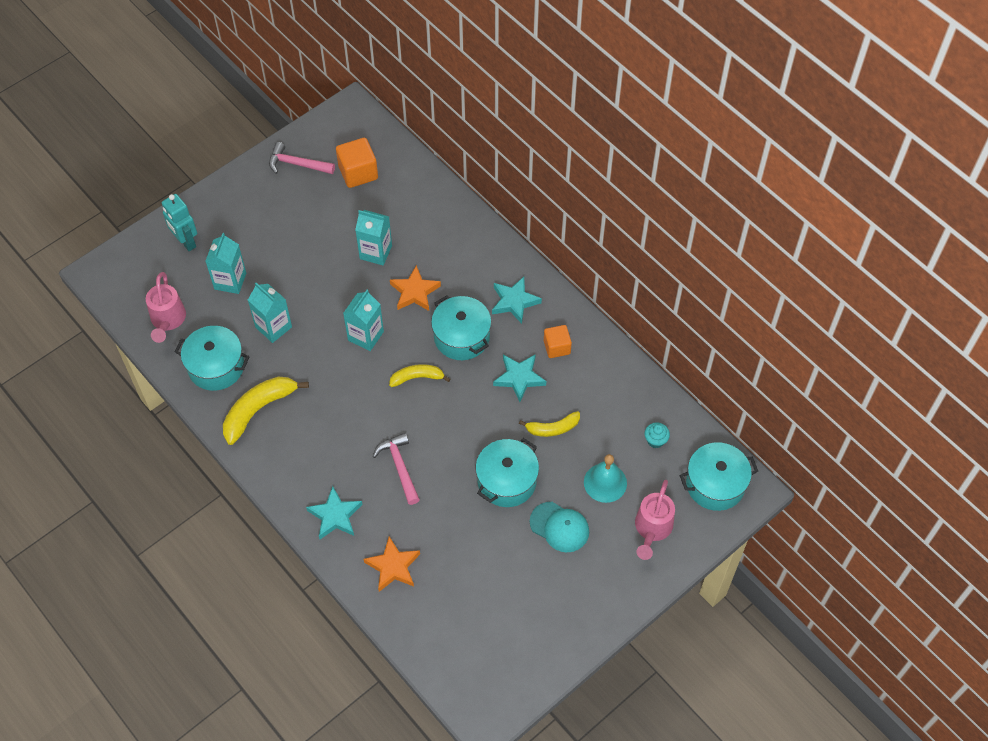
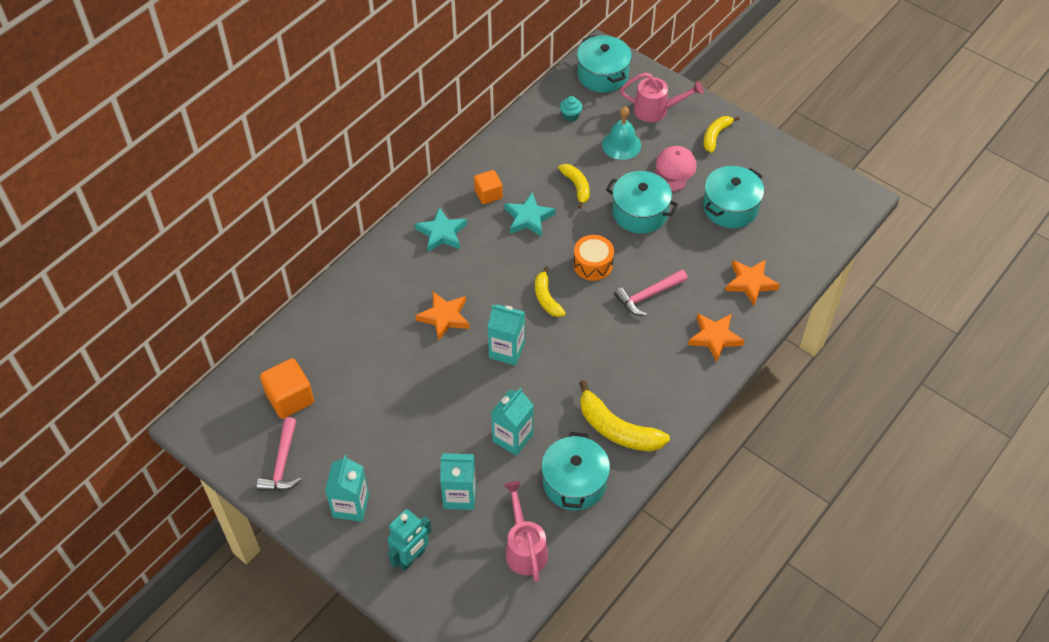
camera: 100 degrees left, 5 degrees down
pink watering can [146,272,186,343] -> pink watering can turned 90 degrees counterclockwise [504,481,548,582]
turquoise star [306,486,363,539] -> orange star [688,313,744,362]
turquoise carton [355,210,392,265] -> turquoise carton moved to [325,455,369,522]
turquoise pot [431,295,491,360] -> turquoise pot moved to [703,166,764,228]
turquoise cap [530,502,589,552] -> pink cap [654,146,696,192]
none -> orange drum [573,235,614,281]
none -> yellow banana [704,116,740,153]

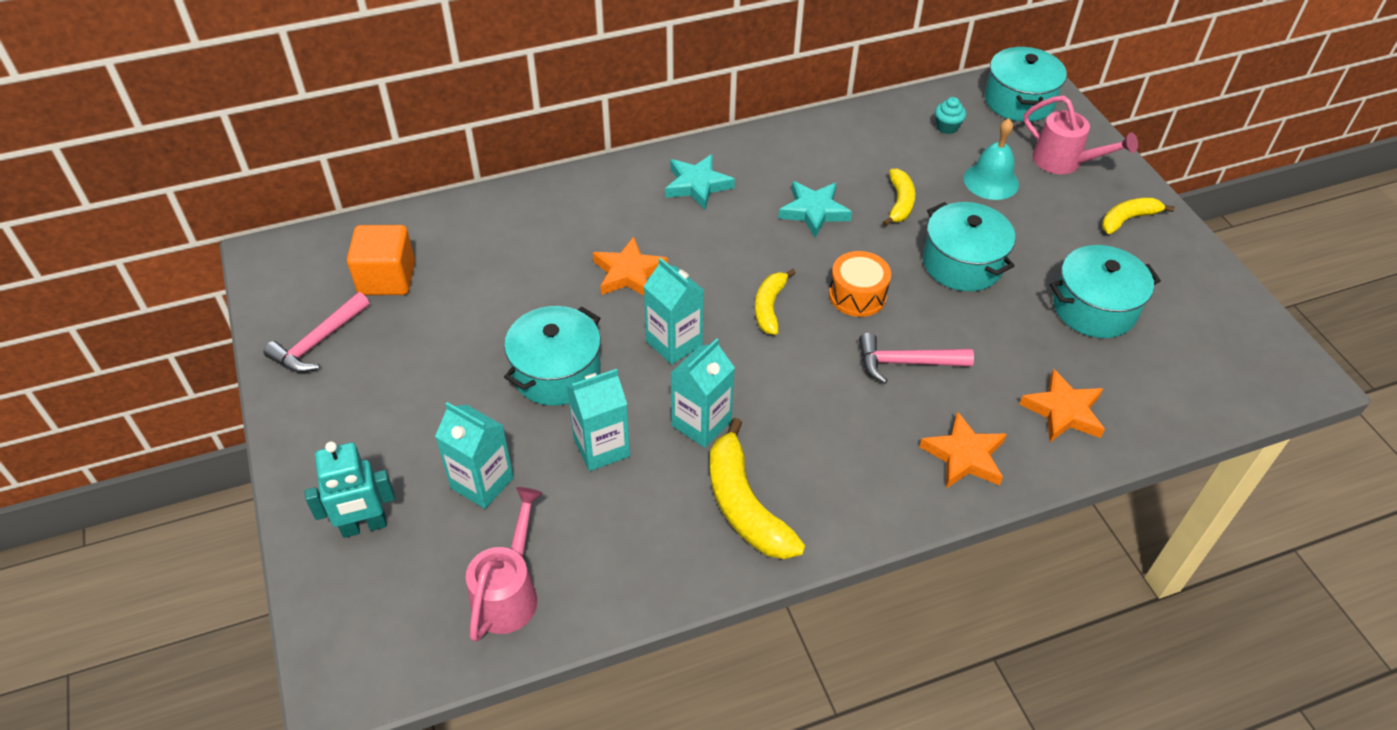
camera: 30 degrees right, 5 degrees down
turquoise carton [325,455,369,522] -> turquoise carton moved to [671,338,735,448]
orange cube [474,170,503,204] -> none
turquoise pot [541,432,610,510] -> turquoise pot moved to [504,306,601,406]
pink cap [654,146,696,192] -> none

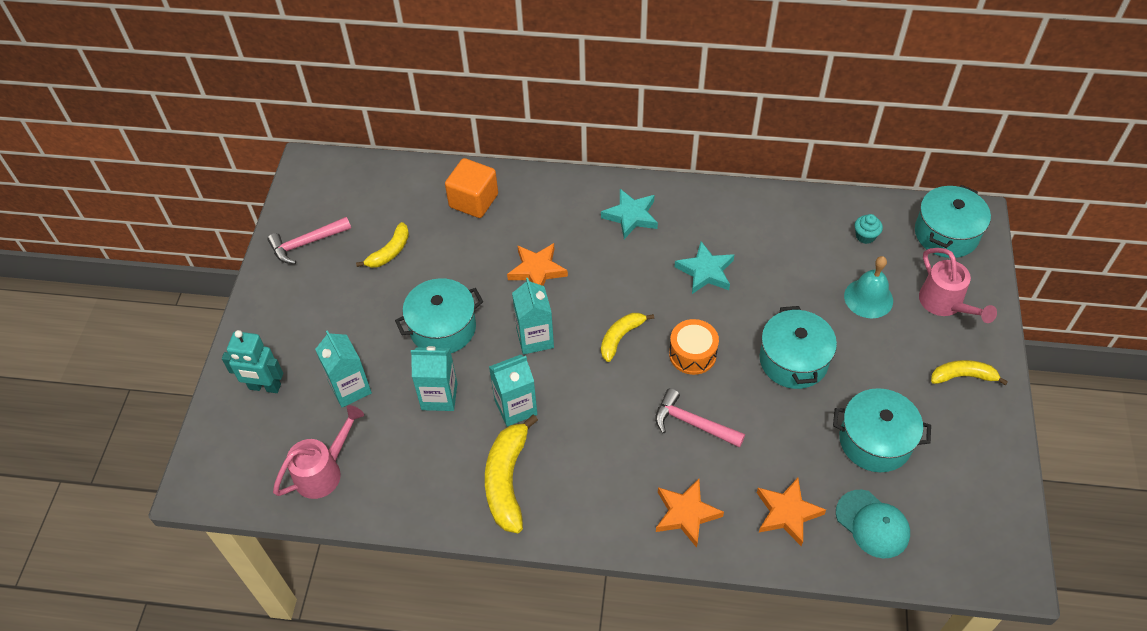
camera: 30 degrees right, 5 degrees up
orange cube [347,225,415,295] -> orange cube moved to [445,158,498,218]
yellow banana [883,169,915,226] -> yellow banana moved to [356,222,409,268]
none -> turquoise cap [836,490,910,559]

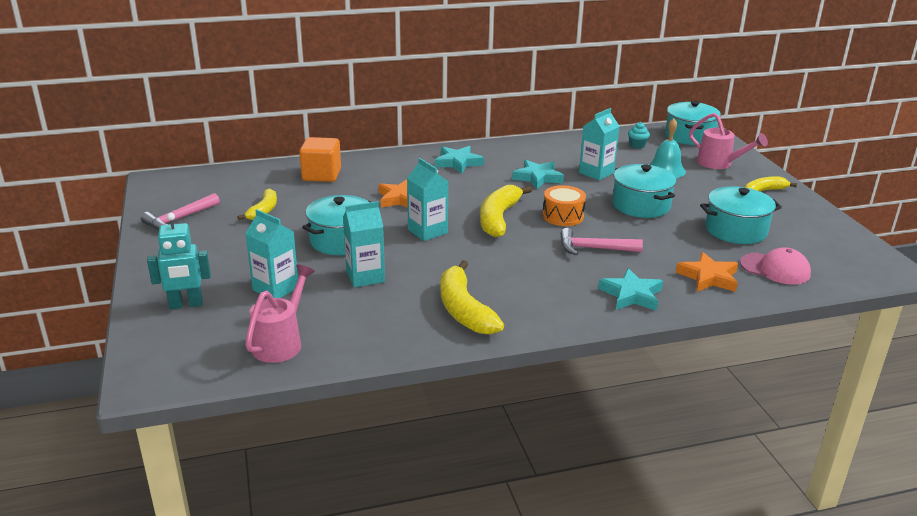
camera: 25 degrees left, 25 degrees down
turquoise carton [489,355,537,427] -> turquoise carton moved to [579,108,620,180]
yellow banana [601,313,654,362] -> yellow banana [480,185,532,237], size x1.64
orange star [656,479,724,548] -> turquoise star [598,268,663,311]
turquoise cap [836,490,910,559] -> pink cap [740,247,811,285]

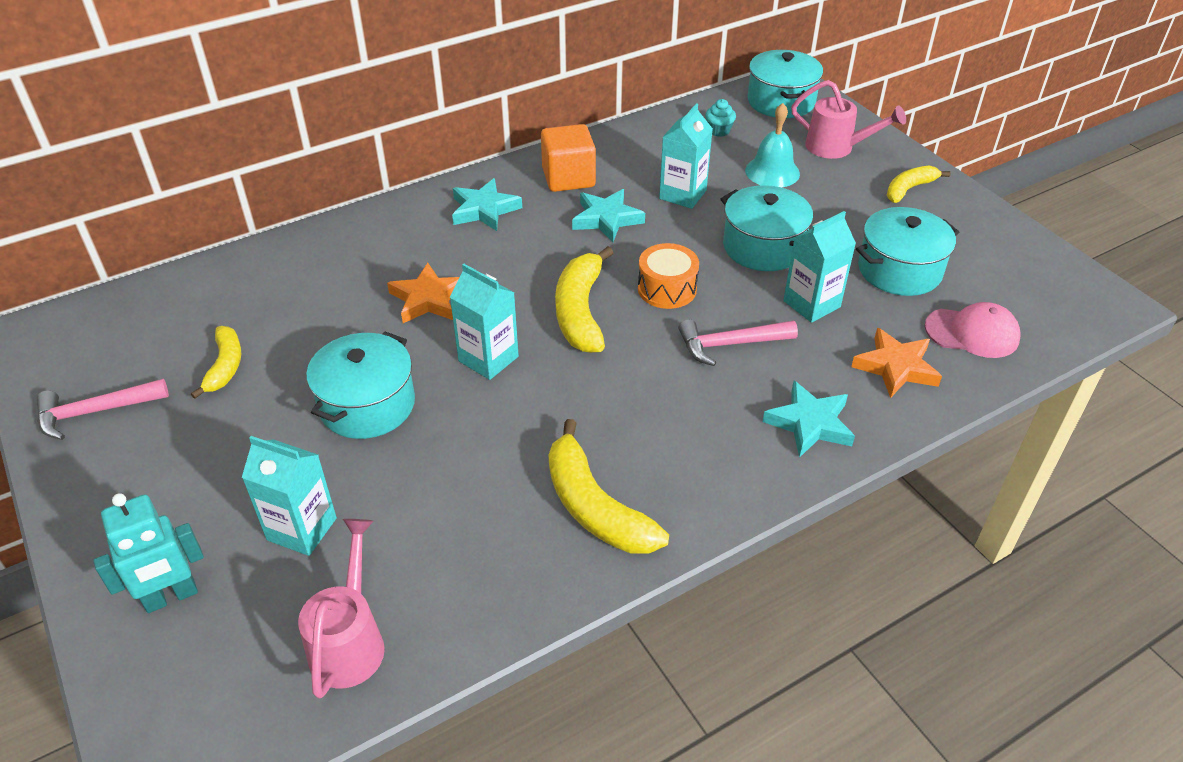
camera: 15 degrees left, 15 degrees up
pink hammer [141,193,220,230] -> pink hammer turned 45 degrees clockwise [37,379,169,440]
orange cube [299,137,341,182] -> orange cube moved to [541,124,596,192]
turquoise carton [343,201,385,287] -> turquoise carton moved to [783,211,856,323]

